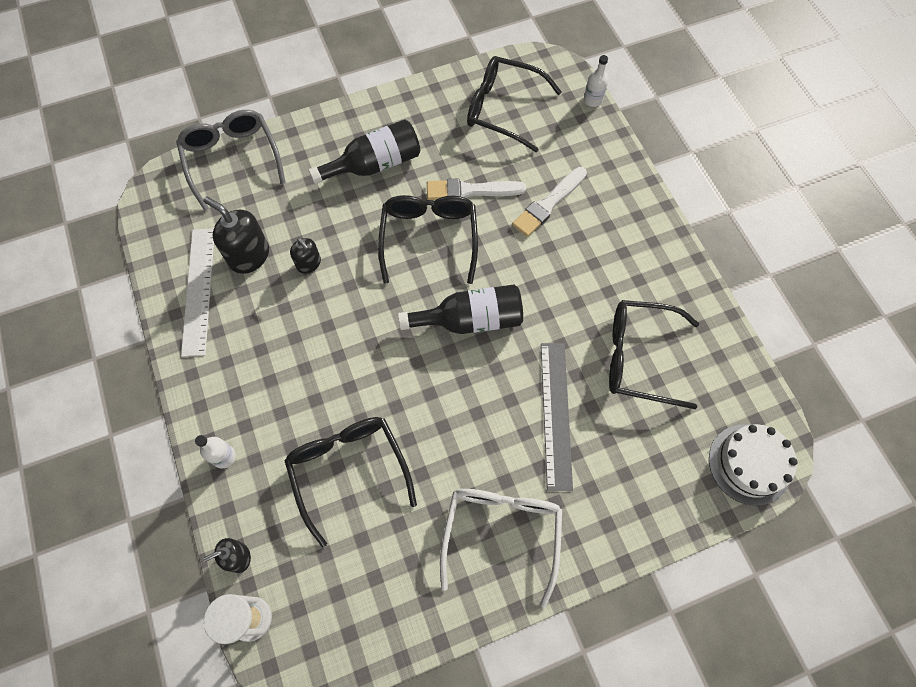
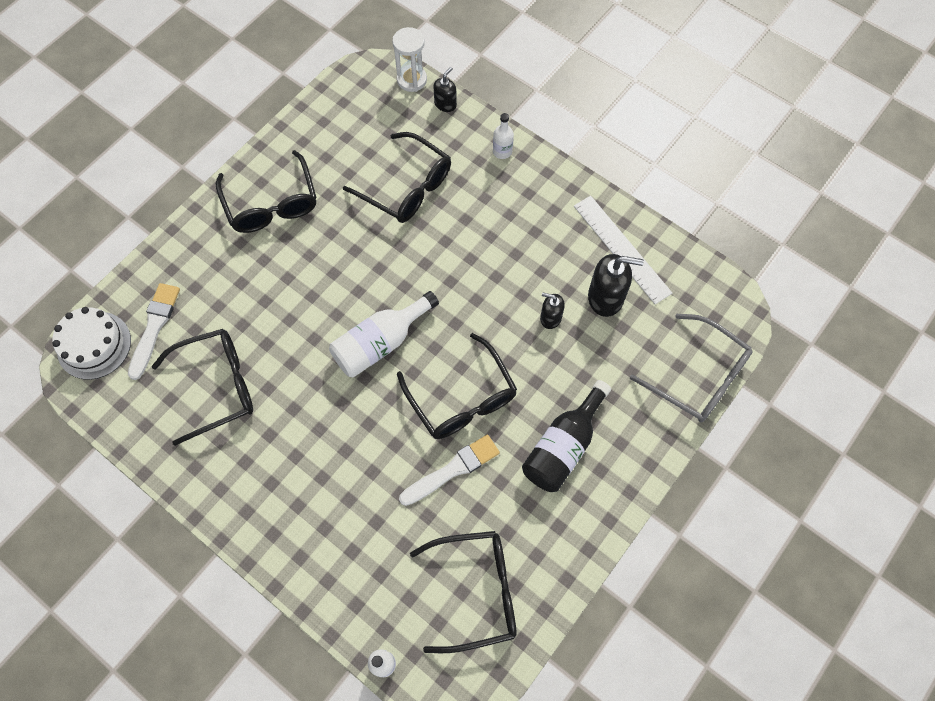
camera: 150 degrees right, 0 degrees up
black bottle [398,284,523,334] -> white bottle [329,291,439,377]
white glasses [440,489,562,608] -> black glasses [216,150,317,233]
white brush [512,167,587,237] -> white brush moved to [128,283,180,380]
grey ruler [541,343,573,491] -> none

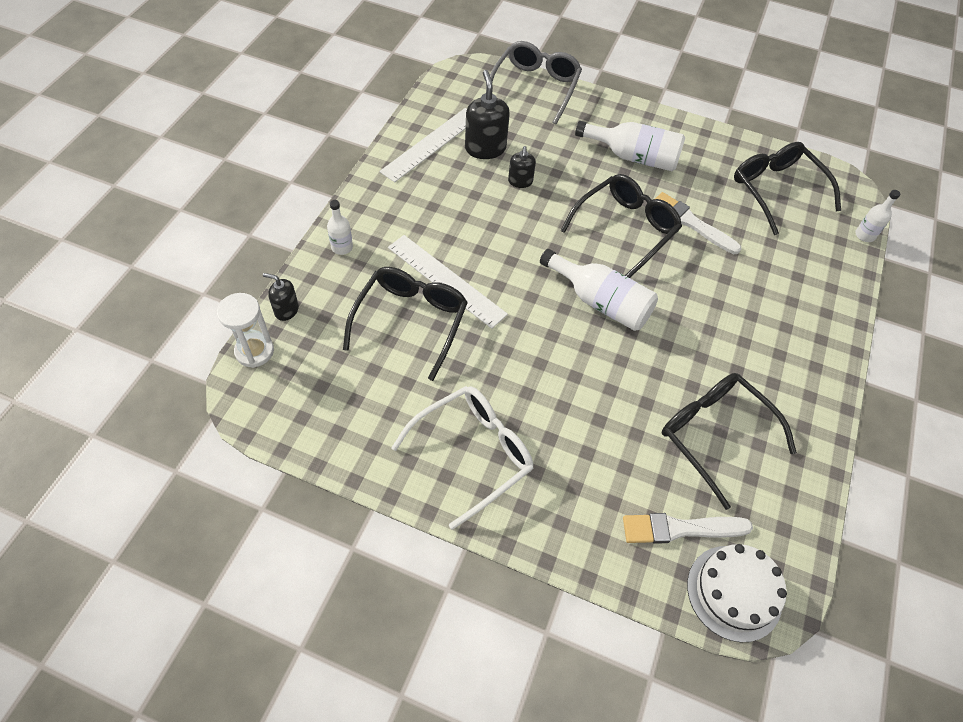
camera: 110 degrees left, 10 degrees down
black glasses [216,150,317,233] -> white glasses [391,386,534,530]
black bottle [522,380,611,492] -> white bottle [575,121,685,171]
none -> white ruler [388,235,508,329]

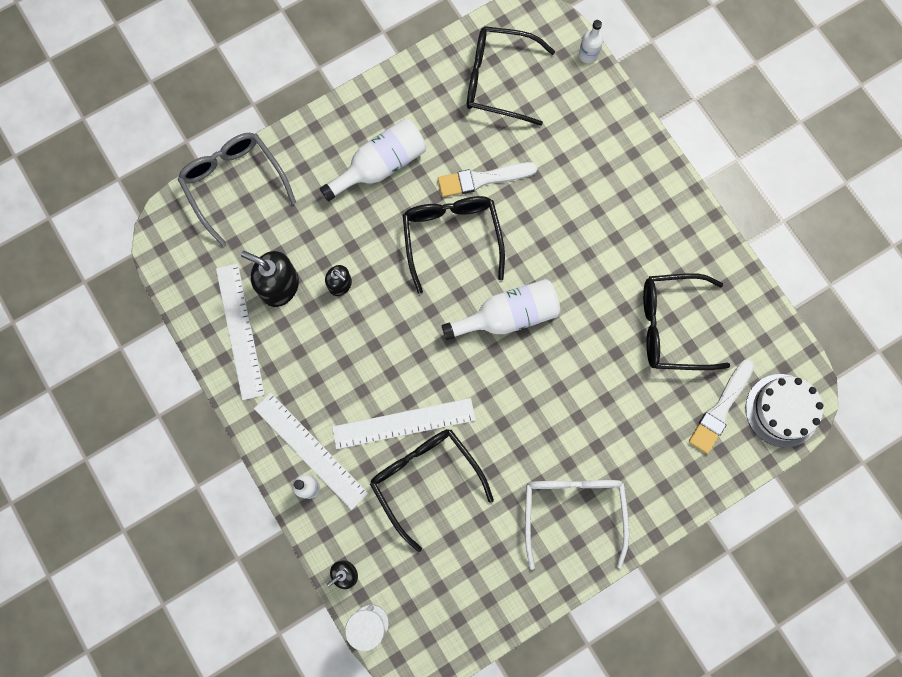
camera: 50 degrees left, 20 degrees up
none -> white ruler [254,393,368,510]

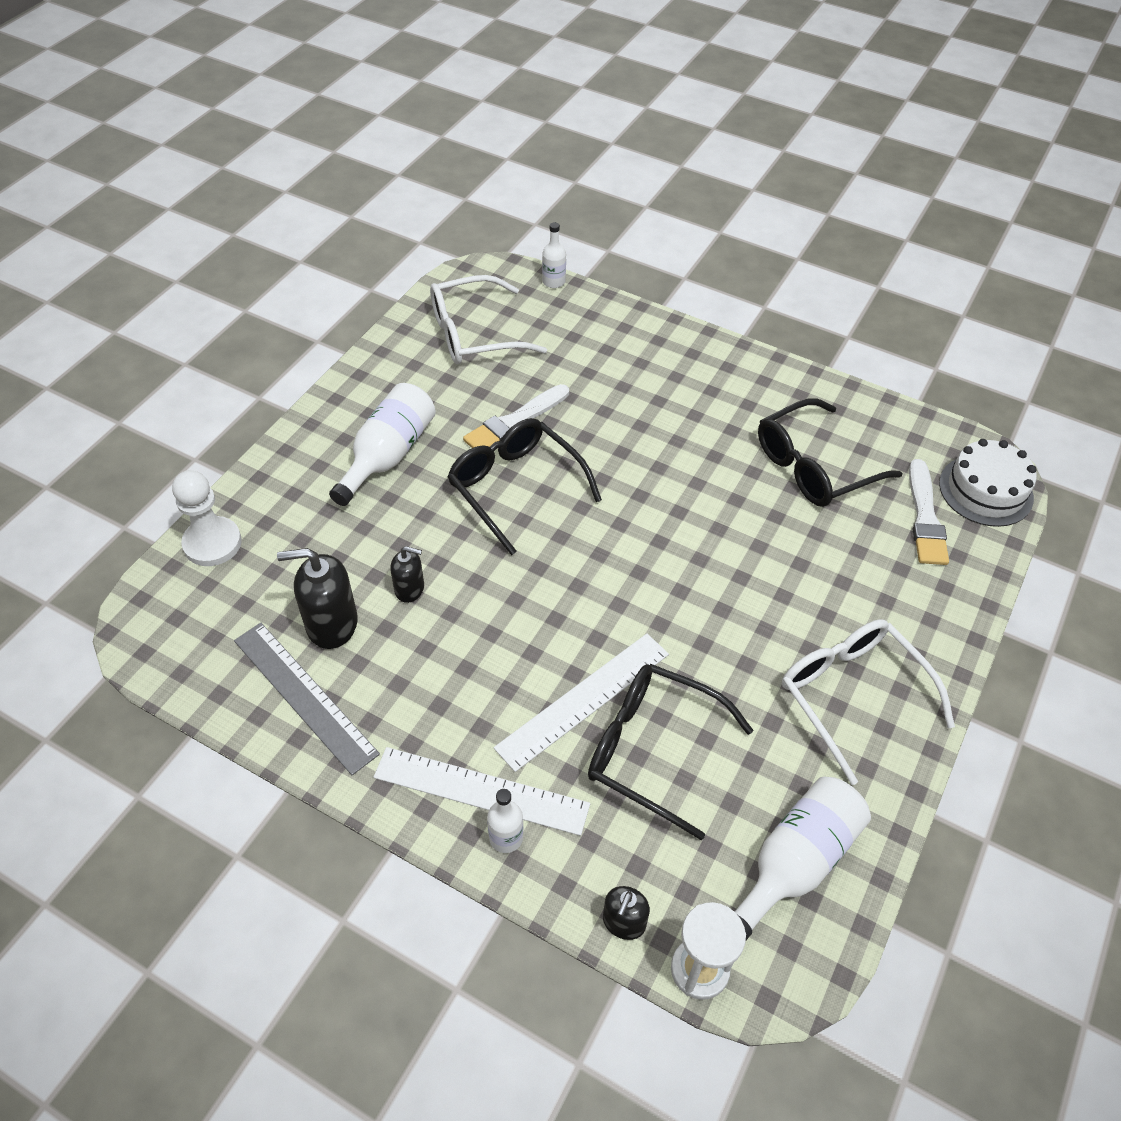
camera: 30 degrees left, 25 degrees down
grey glasses [177,133,296,246] -> white pawn [172,470,242,566]
white ruler [216,263,265,400] -> grey ruler [234,623,380,775]
white bottle [442,279,560,341] -> white bottle moved to [735,777,871,940]
black glasses [467,26,556,126] -> white glasses [430,275,547,364]

